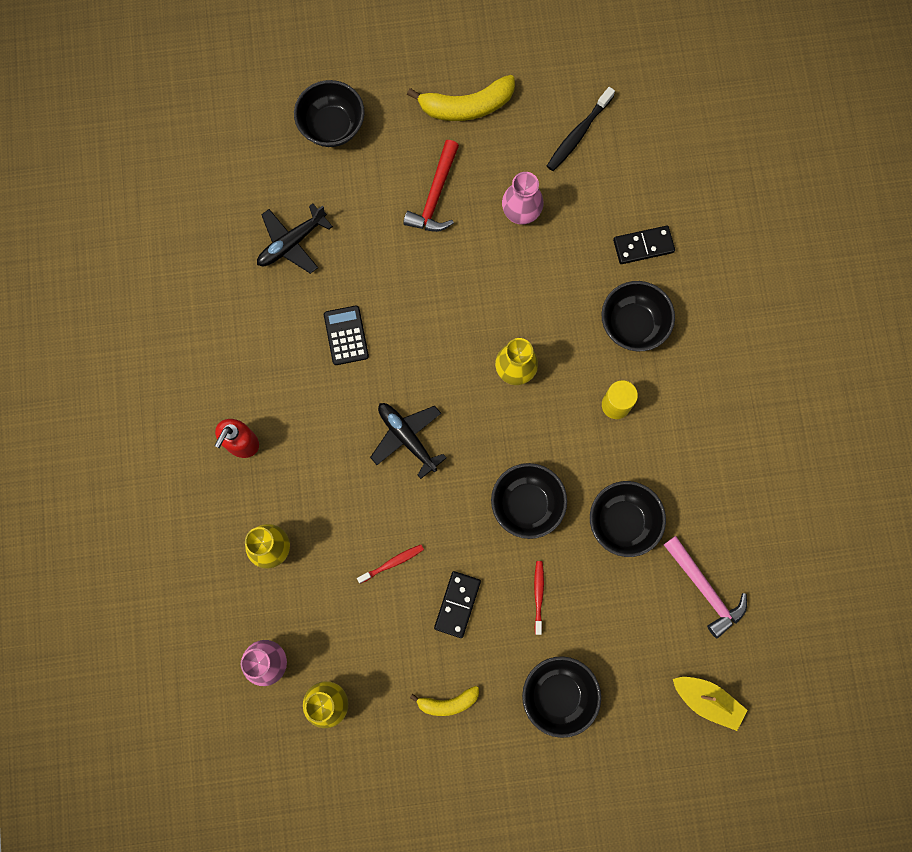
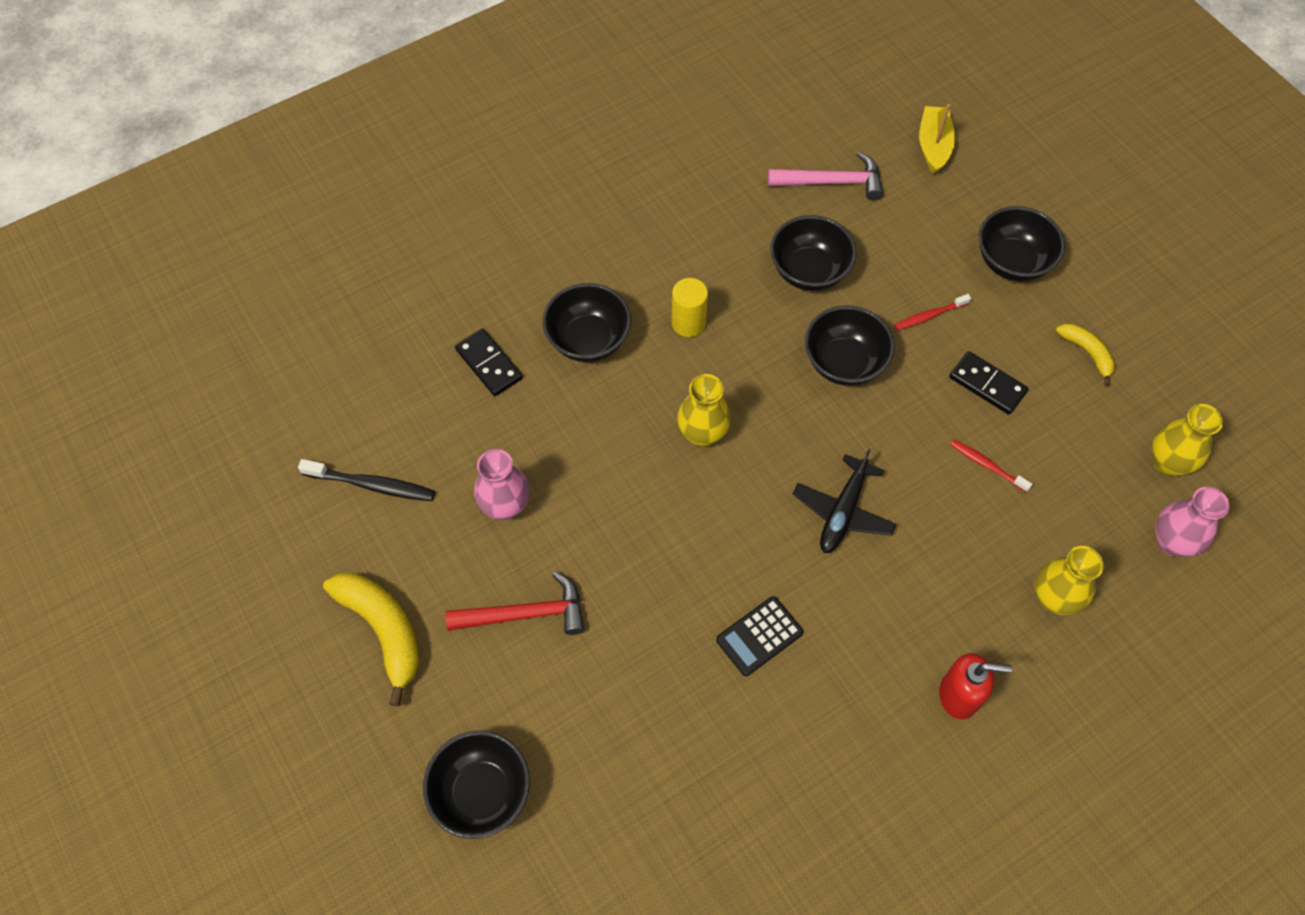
camera: 115 degrees left, 15 degrees down
black plane [257,203,333,274] -> none
black domino [434,571,481,638] -> black domino turned 45 degrees clockwise [949,351,1028,415]
pink hammer [664,536,747,638] -> pink hammer turned 60 degrees clockwise [768,152,883,200]

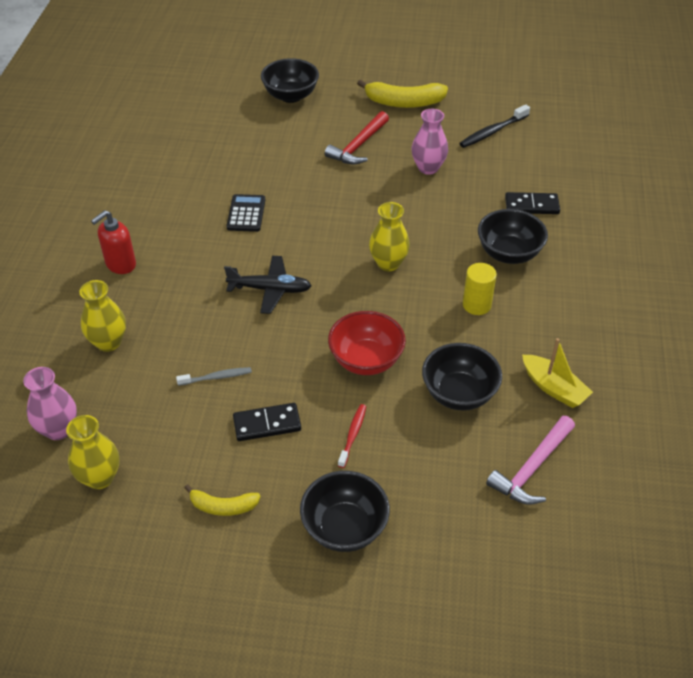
camera: 130 degrees right, 15 degrees down
black plane [793,448,896,553] -> black plane turned 120 degrees clockwise [224,256,312,314]
black bowl [805,305,895,386] -> red bowl [328,311,406,375]
yellow boat [919,104,955,174] -> yellow boat moved to [522,338,593,408]
red toothbrush [950,440,1033,493] -> grey toothbrush [176,367,252,386]

